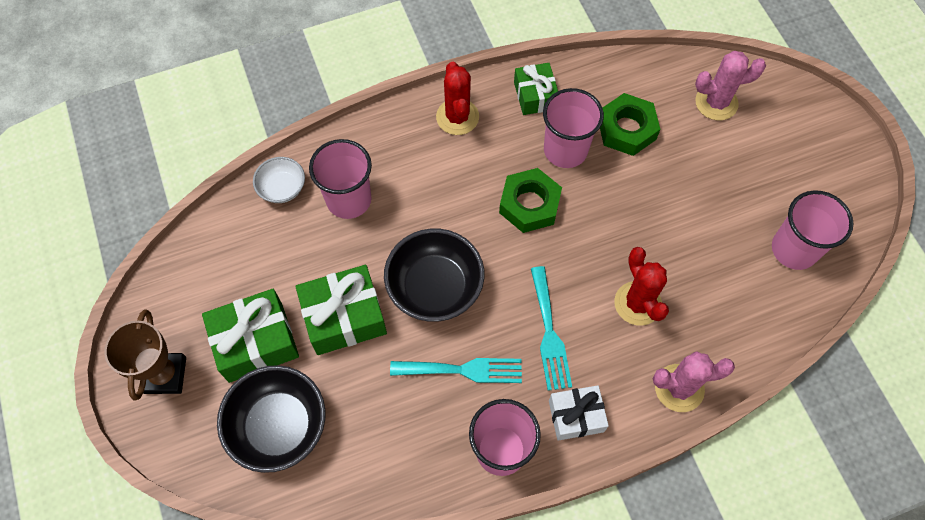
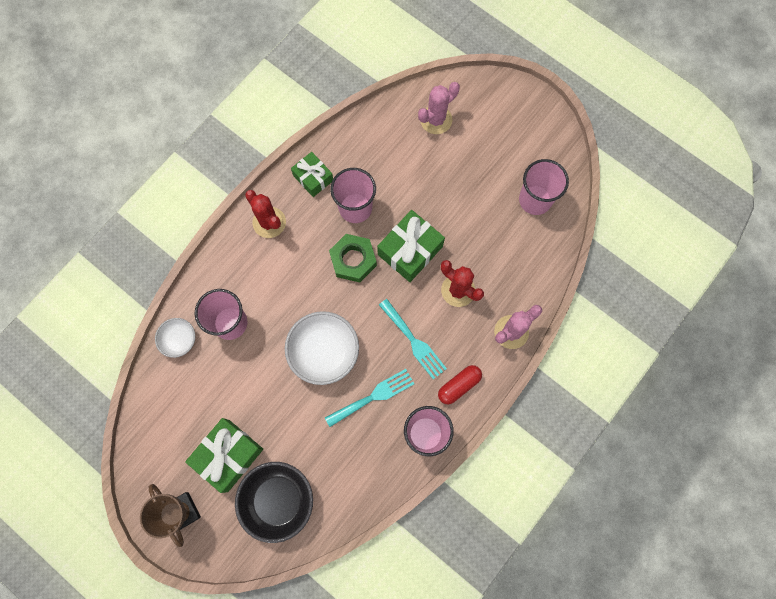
camera: 30 degrees left, 10 degrees up
green gift [296,265,387,355] -> green gift moved to [377,210,445,282]
black bowl [384,229,484,322] -> white bowl [285,311,359,385]
white gift [549,385,609,441] -> red capsule [438,365,482,404]
green nut [600,93,660,156] -> none

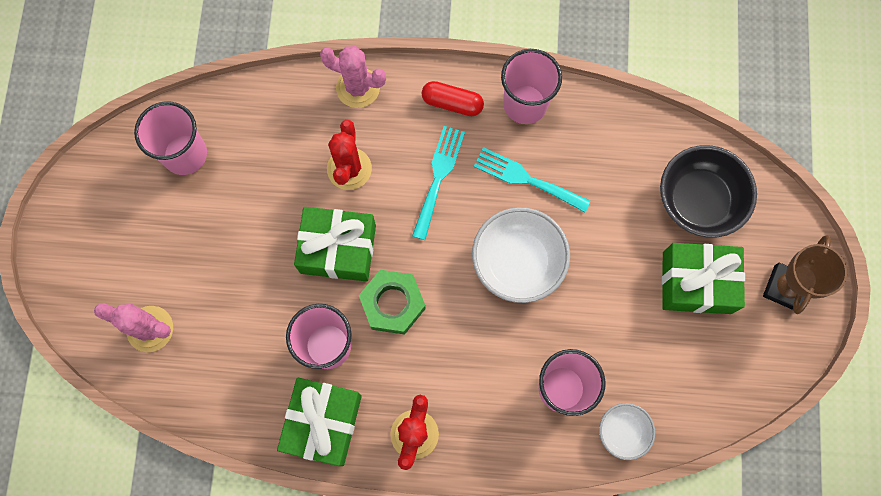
camera: 125 degrees left, 0 degrees up
green gift [291,152,333,197] -> green gift [277,378,362,466], size x1.56

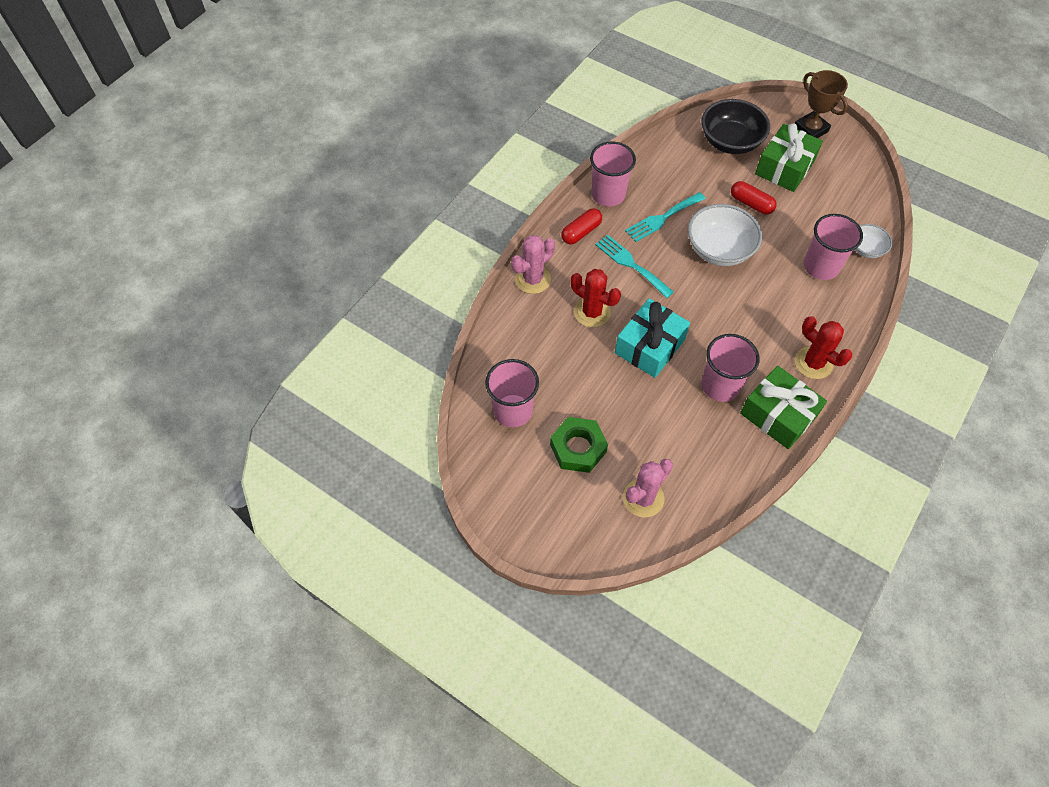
camera: 60 degrees left, 15 degrees down
green gift [294,207,376,282] -> turquoise gift [615,298,690,378]
green nut [359,270,426,335] -> green nut moved to [550,417,608,473]
none -> red capsule [731,181,777,215]

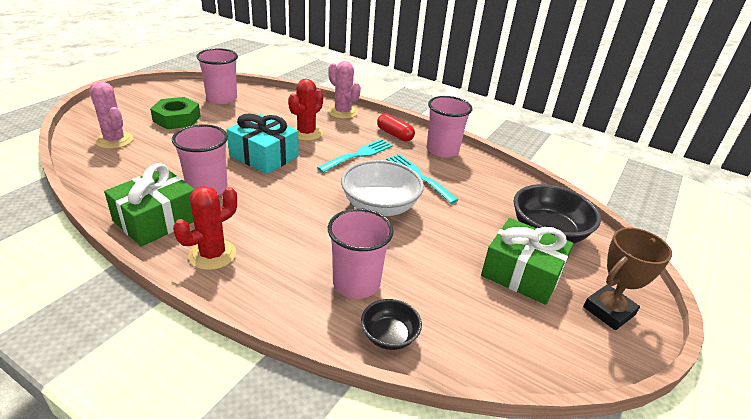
camera: 85 degrees right, 25 degrees down
red capsule [731,181,777,215] -> none
white bowl [855,224,892,258] -> black bowl [361,299,422,350]

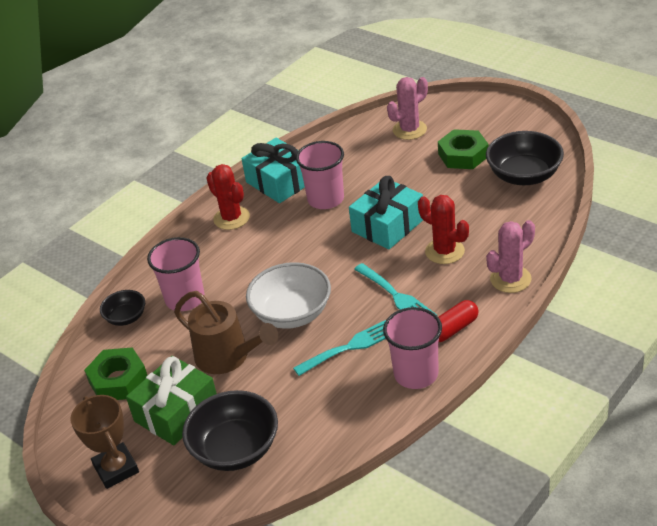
camera: 105 degrees right, 5 degrees up
green gift [104,163,195,247] -> turquoise gift [241,138,305,203]
pink cup [196,48,238,104] -> black bowl [486,131,564,185]
none -> green nut [84,347,148,400]
none -> brown watering can [174,291,278,374]

